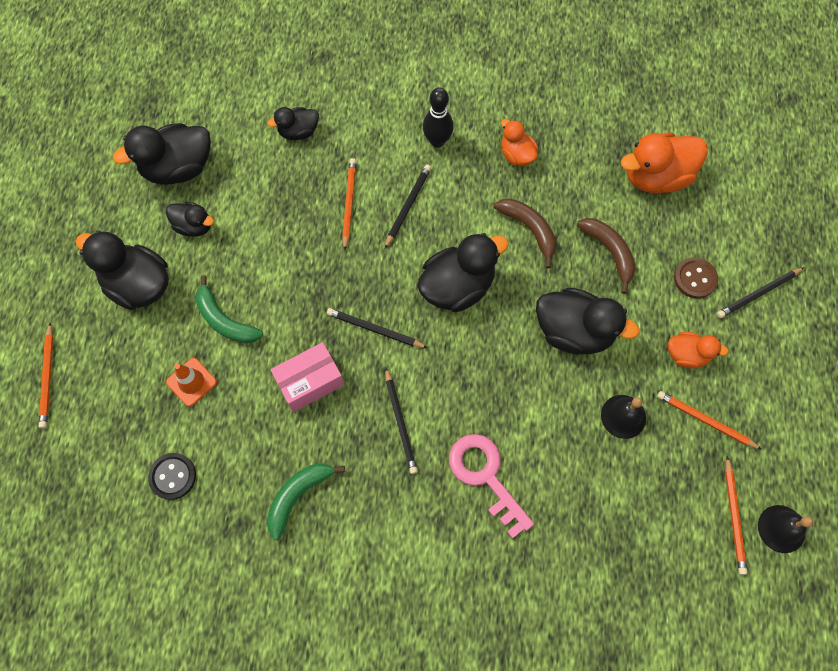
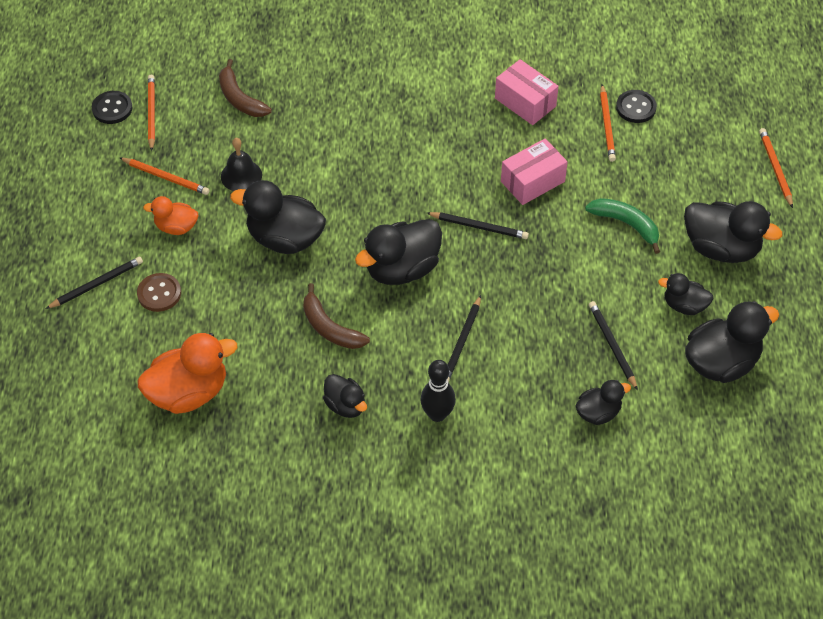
camera: 175 degrees right, 15 degrees down
orange traffic cone [166,358,217,407] -> none
green banana [267,463,345,540] -> pink box [495,59,559,125]
orange pencil [342,158,356,251] -> orange pencil moved to [600,84,616,162]
black pencil [385,368,418,474] -> black pencil moved to [589,301,638,391]
pink key [449,434,534,539] -> none
orange duck [501,119,538,166] -> black duck [323,374,367,418]
brown banana [577,218,636,294] -> brown banana moved to [219,59,272,117]
black bell [758,505,813,553] -> black button [92,91,133,124]

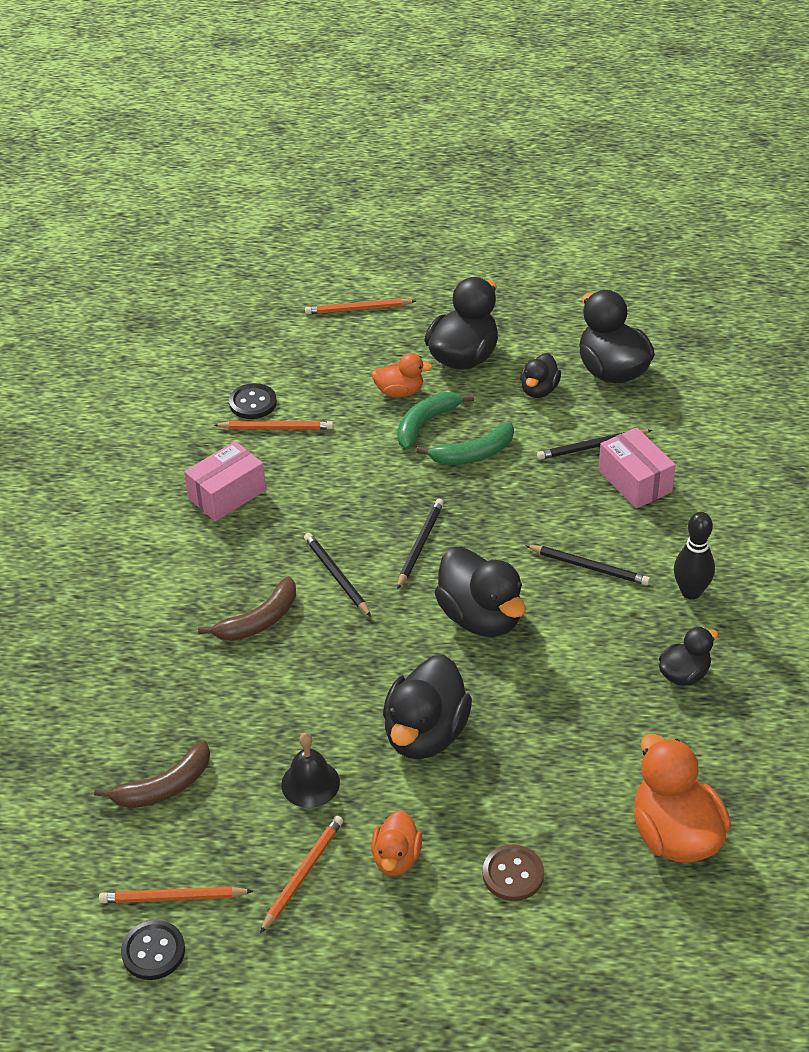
camera: 85 degrees left, 10 degrees down
black pencil [45,257,143,309] -> black pencil moved to [304,533,371,617]
brown banana [303,283,370,349] -> brown banana moved to [198,576,296,641]
pink box [501,139,568,205] -> pink box moved to [598,427,676,509]
black duck [575,380,631,425] -> none
none -> orange duck [371,353,433,397]
none -> green banana [416,422,514,465]

